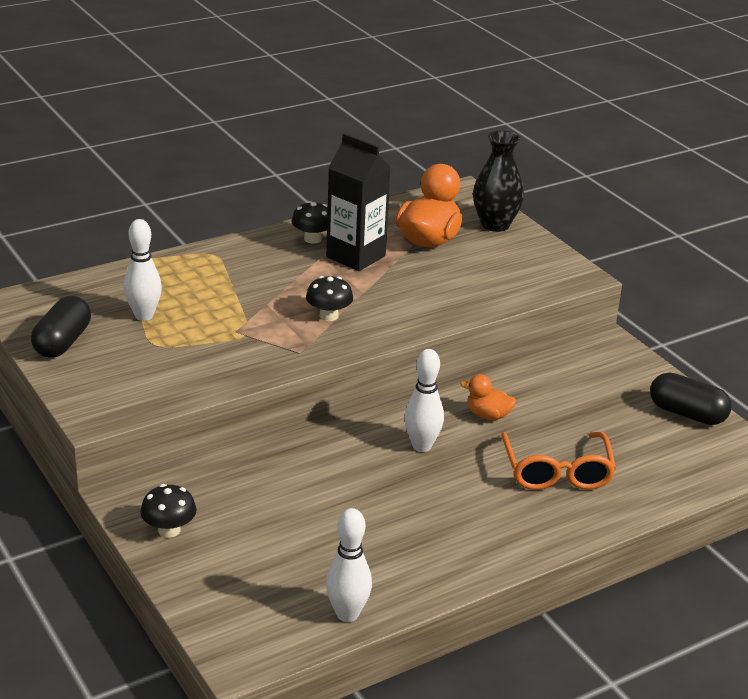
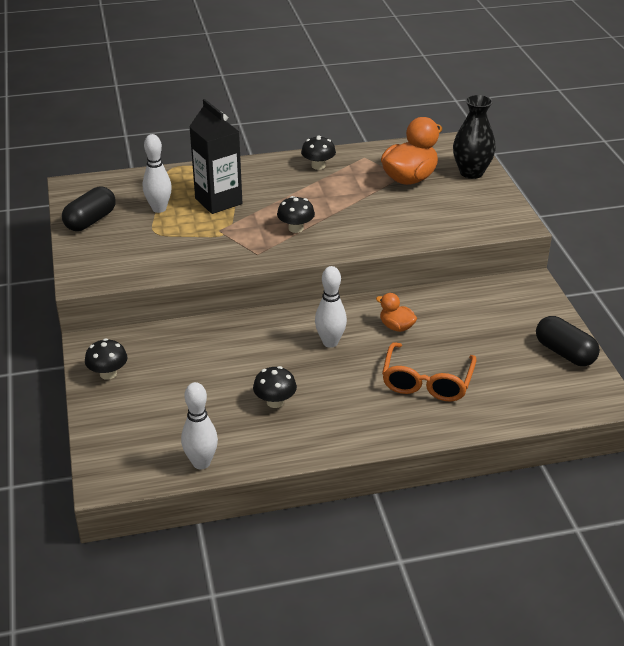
camera: 20 degrees right, 5 degrees up
black carton [326,133,391,271] -> black carton moved to [189,99,242,214]
none -> black mushroom [253,366,297,408]

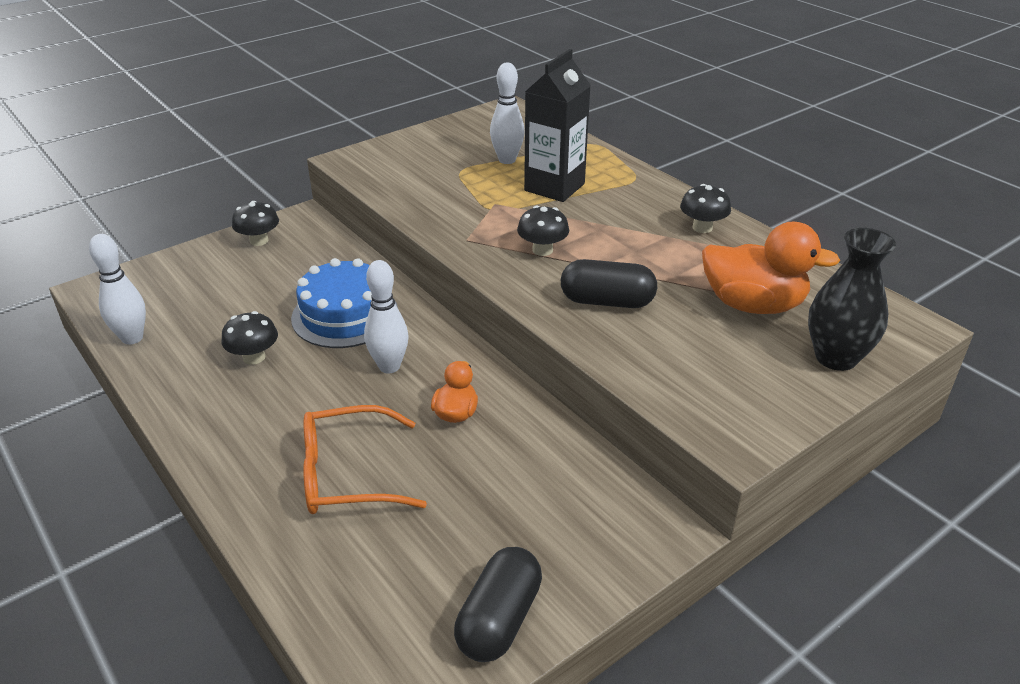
camera: 65 degrees right, 0 degrees up
black capsule [62,187,116,231] -> black capsule moved to [561,259,657,308]
none -> blue cake [291,258,398,348]

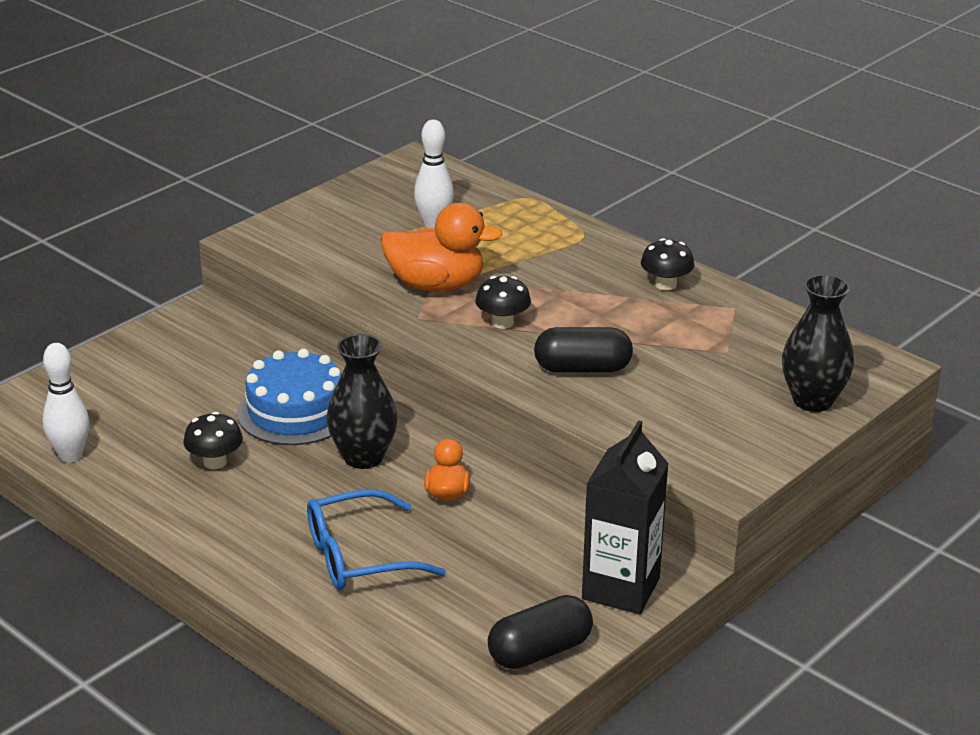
camera: 10 degrees left, 5 degrees down
black mushroom [232,201,279,246] -> none
orange glasses [303,405,427,514] -> blue glasses [307,489,446,590]
white bowling pin [364,260,408,374] -> black vase [326,334,398,469]
black capsule [454,547,542,662] -> black capsule turned 45 degrees clockwise [488,595,593,669]
black carton [524,49,591,202] -> black carton moved to [582,420,669,614]
orange duck [702,222,841,314] -> orange duck moved to [381,203,503,292]

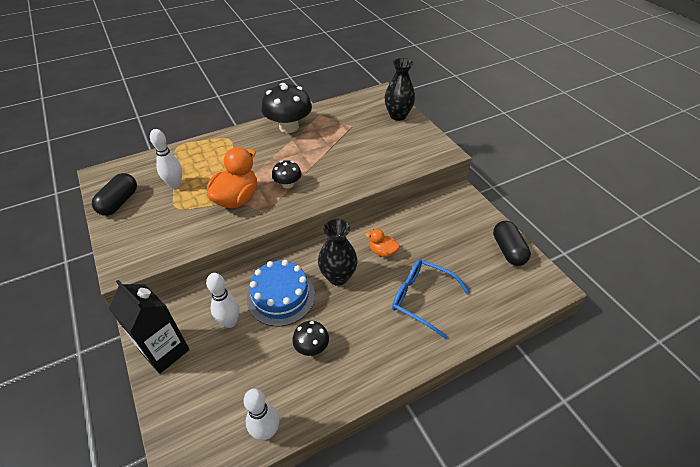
camera: 70 degrees left, 15 degrees up
blue glasses [307,489,446,590] -> blue glasses turned 120 degrees clockwise [392,259,470,339]
black capsule [534,327,633,373] -> black capsule moved to [92,173,137,216]
black carton [582,420,669,614] -> black carton moved to [109,280,190,374]
black mushroom [641,238,694,291] -> black mushroom [261,83,312,133], size x1.91
none -> white bowling pin [206,273,240,328]

